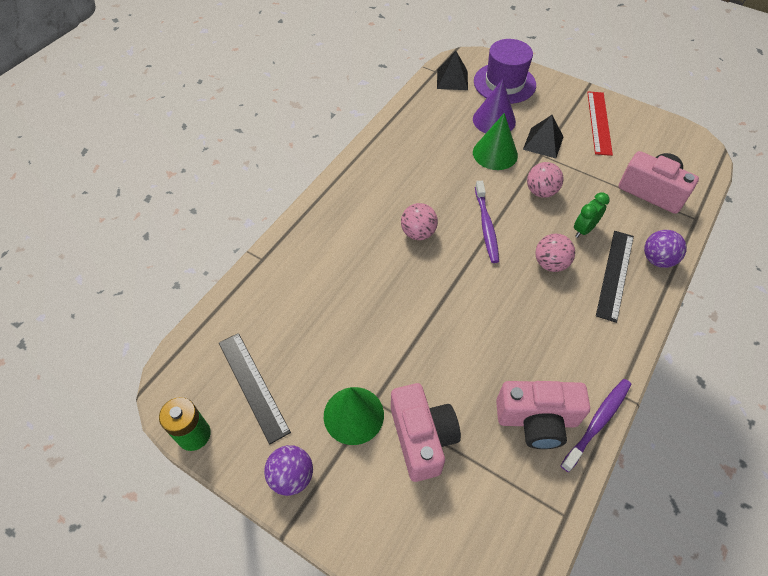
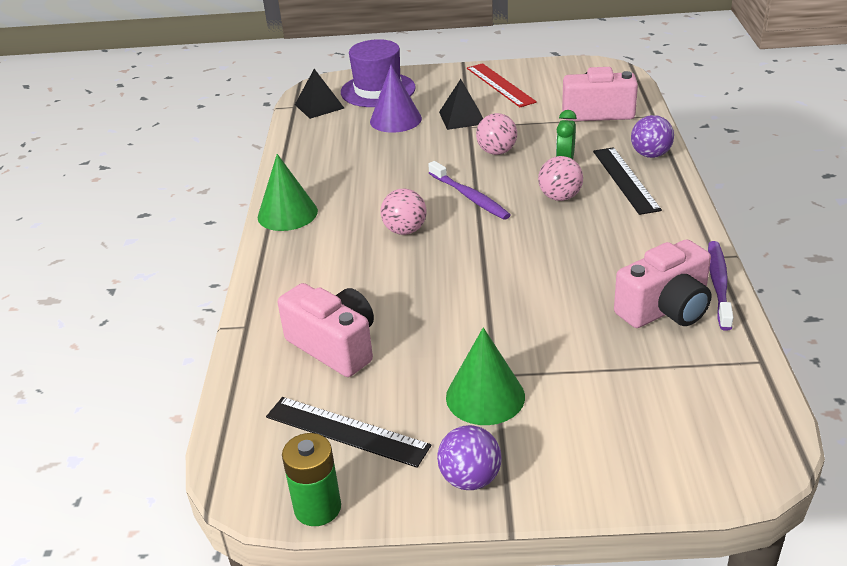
camera: 30 degrees left, 20 degrees down
pink camera [391,383,461,482] -> pink camera moved to [278,283,374,377]
green cone [473,113,518,170] -> green cone moved to [258,154,318,231]

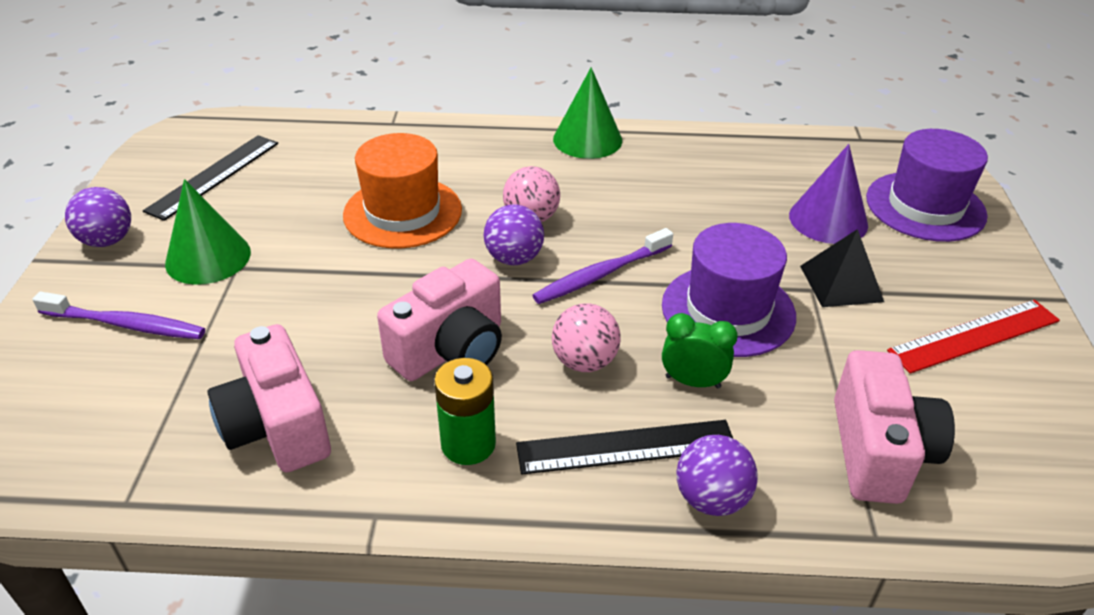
camera: 90 degrees right, 5 degrees up
pink camera [278,283,374,377] -> pink camera moved to [377,259,502,381]
green battery [282,433,341,526] -> green battery moved to [434,358,496,465]
black pyramid [295,69,344,119] -> none
pink ball [476,113,517,155] -> purple hat [662,223,796,357]
purple toothbrush [708,241,733,331] -> purple toothbrush moved to [32,292,205,339]
none -> orange hat [343,133,462,248]
none -> purple ball [484,204,544,265]

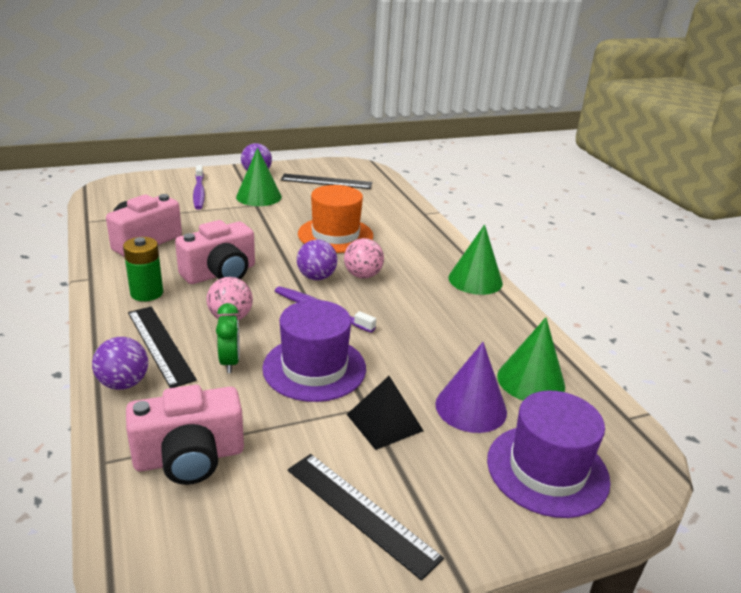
camera: 65 degrees right, 10 degrees down
pink camera [377,259,502,381] -> pink camera turned 60 degrees counterclockwise [175,220,255,284]
red ruler [887,300,1060,374] -> black ruler [288,454,444,581]
none -> green cone [497,318,565,400]

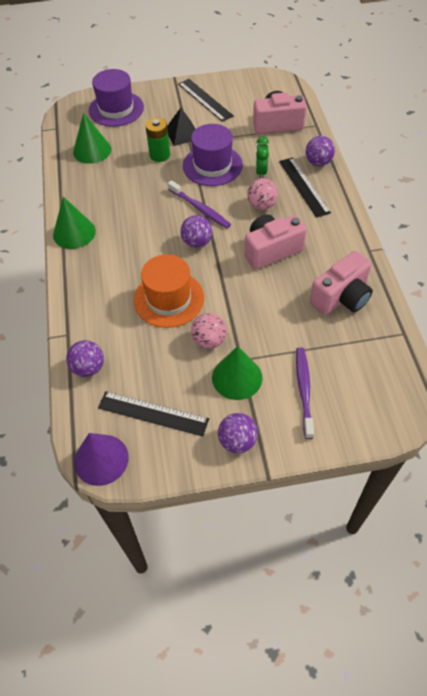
camera: 165 degrees left, 25 degrees up
green battery [123,237,163,301] -> green battery moved to [145,118,170,162]
pink ball [344,238,384,279] -> pink ball moved to [191,313,227,349]
purple cone [435,342,507,433] -> purple cone moved to [74,433,129,486]
none -> purple ball [66,340,104,377]

